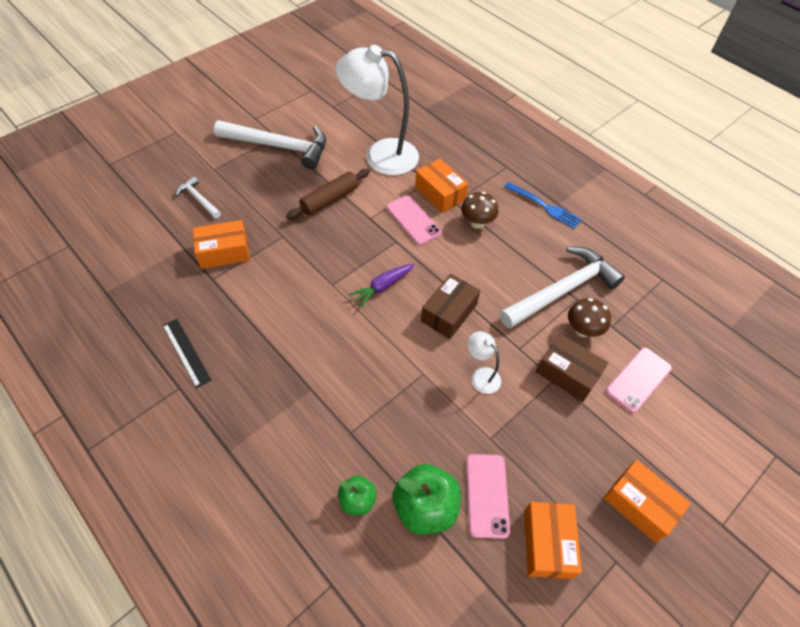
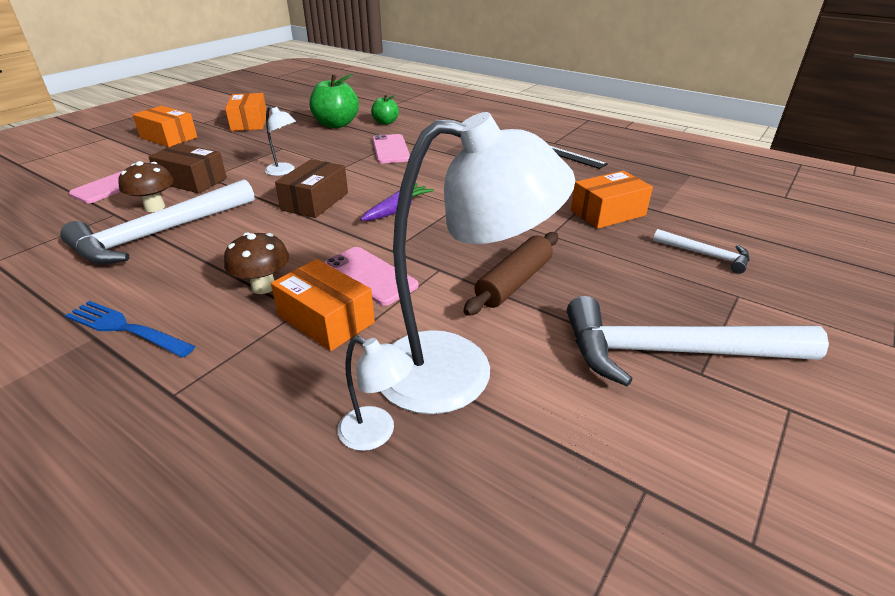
camera: 170 degrees right, 20 degrees down
pink phone [466,454,510,539] -> pink phone moved to [372,134,410,163]
none -> white lamp [338,336,413,451]

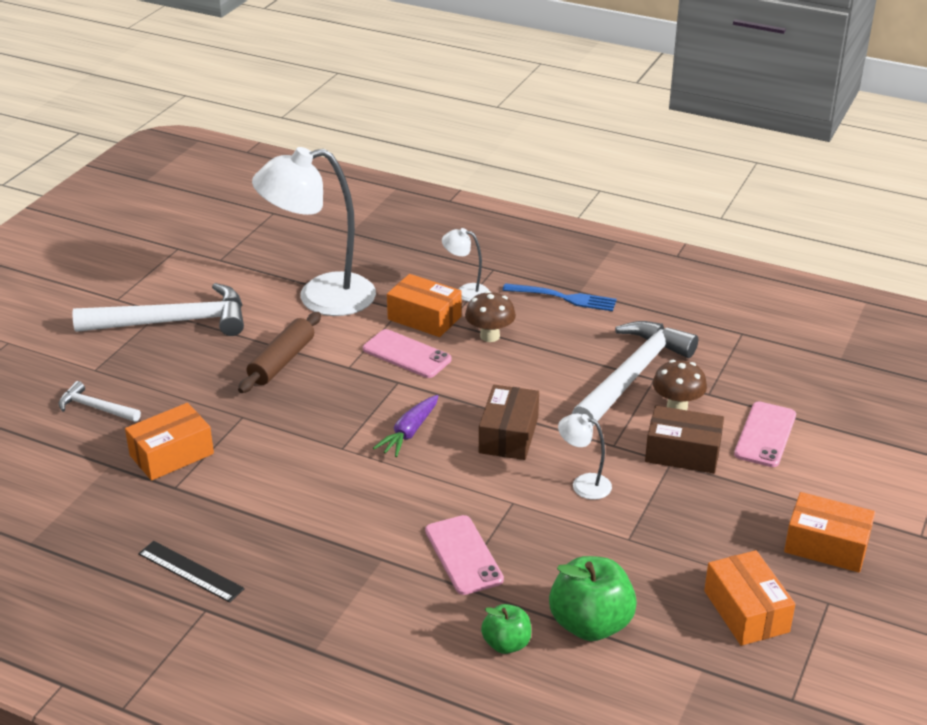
camera: 170 degrees right, 0 degrees up
white lamp [338,336,413,451] -> white lamp moved to [442,228,489,302]

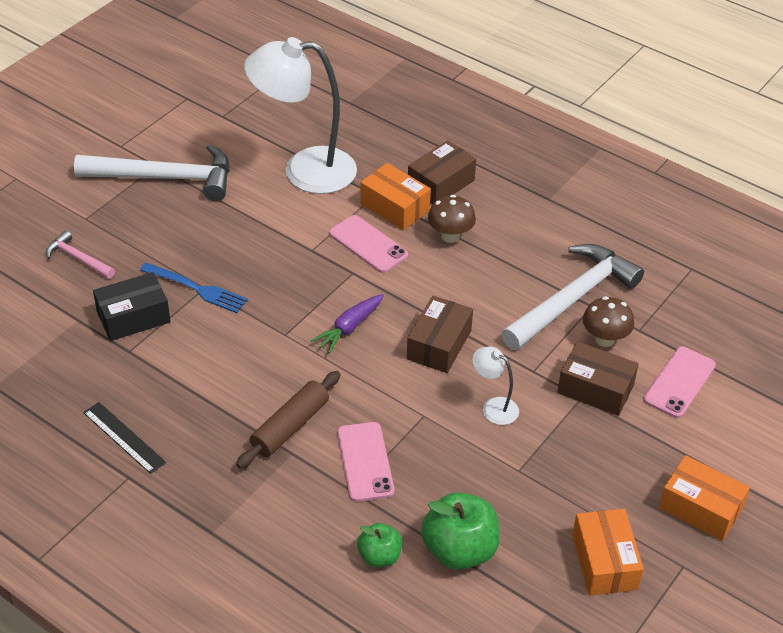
camera: 10 degrees right, 10 degrees up
white hammer [59,381,141,422] -> pink hammer [46,230,115,279]
orange box [125,403,214,481] -> black box [93,272,171,341]
brown rolling pin [238,312,321,393] -> brown rolling pin moved to [236,371,341,469]
white lamp [442,228,489,302] -> brown box [408,140,476,204]
blue fork [503,283,617,311] -> blue fork moved to [140,263,248,313]

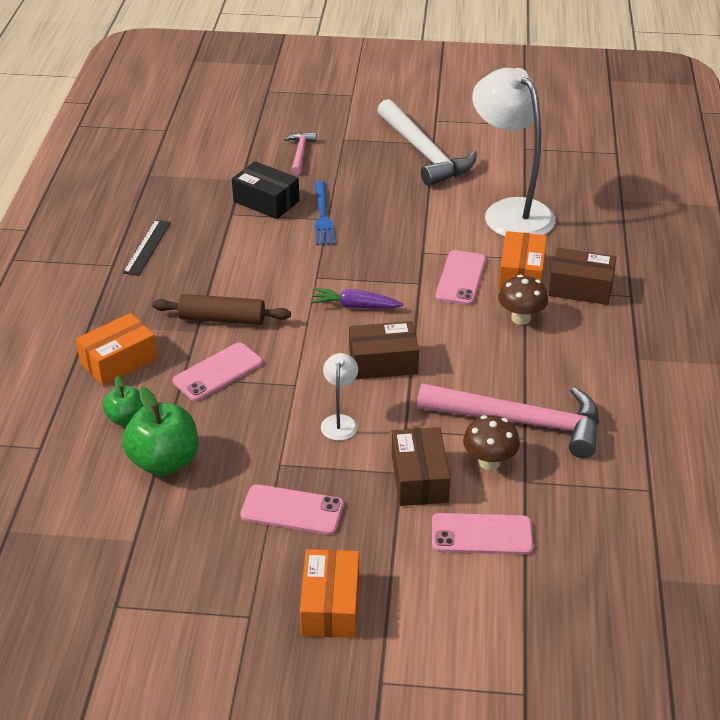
camera: 60 degrees right, 5 degrees down
white hammer [501,244,644,350] -> pink hammer [417,383,599,458]
orange box [572,509,644,595] -> orange box moved to [76,313,158,386]
none -> pink phone [240,484,344,535]

